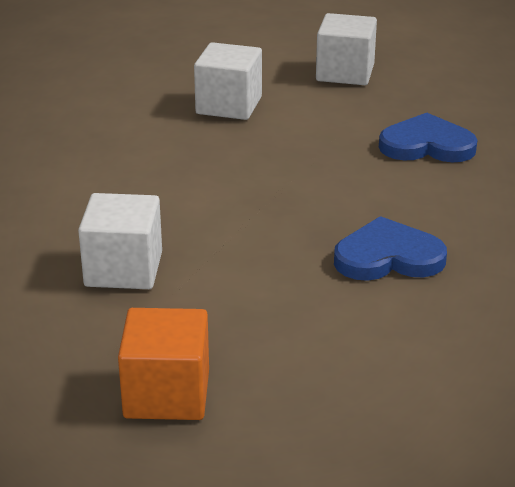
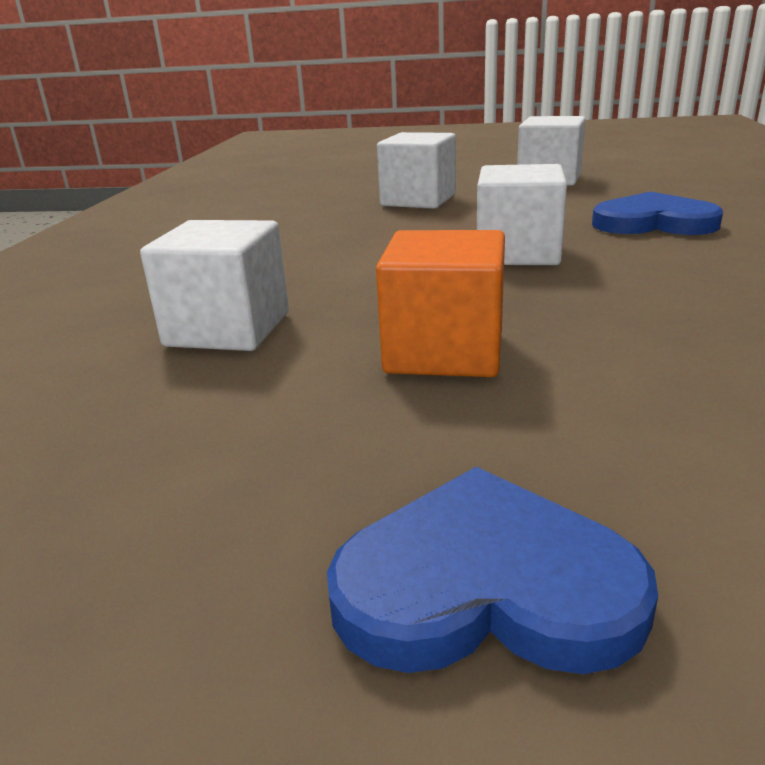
camera: 10 degrees right, 5 degrees down
orange cube [118,308,209,420] -> orange cube moved to [376,230,505,377]
blue heart [334,216,447,281] -> blue heart moved to [327,467,658,674]
none -> white cube [477,164,567,265]

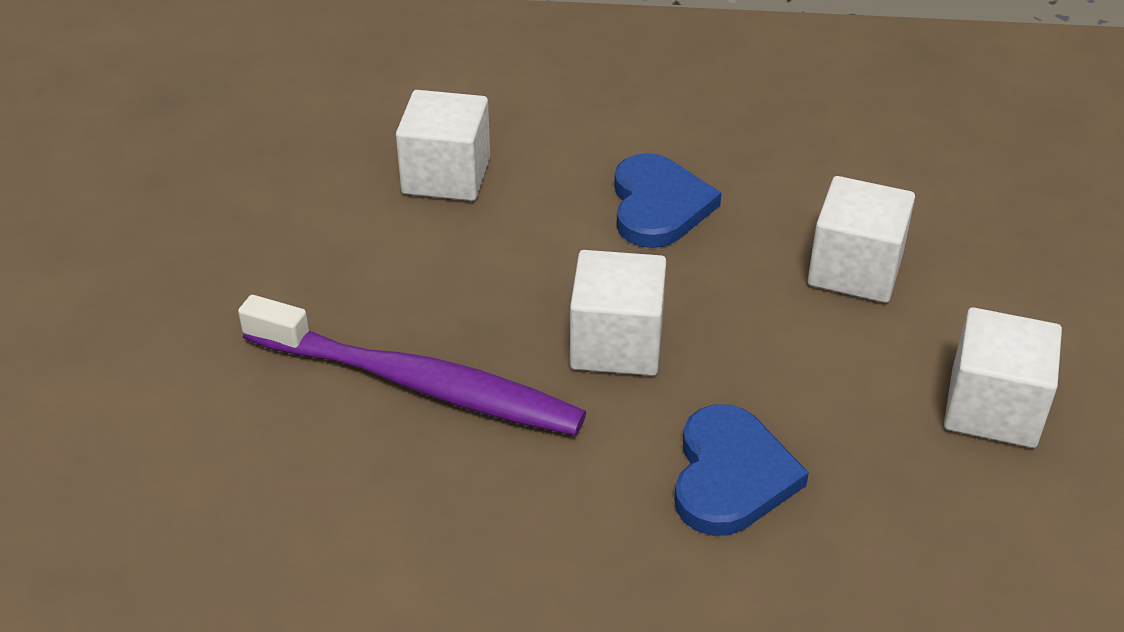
camera: 85 degrees right, 15 degrees up
blue heart [327,467,658,674] -> blue heart moved to [614,153,721,248]
orange cube [376,230,505,377] -> none
none -> purple toothbrush [238,295,586,436]

